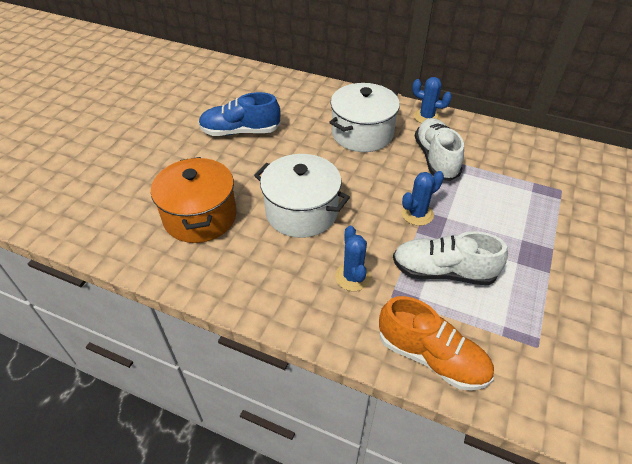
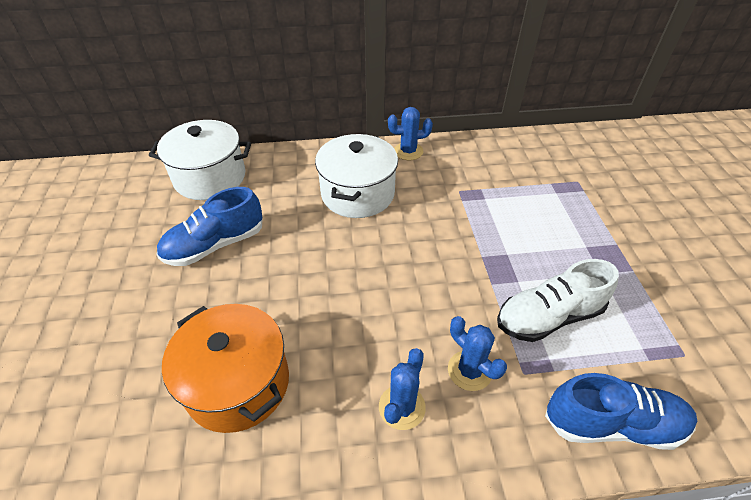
camera: 30 degrees left, 0 degrees up
white pot [254,154,350,238] -> white pot moved to [149,120,251,200]
orange shoe [379,296,494,391] -> blue shoe [545,373,697,450]
blue cactus [402,171,444,226] -> blue cactus moved to [379,348,426,430]
white shoe [415,118,464,181] -> none

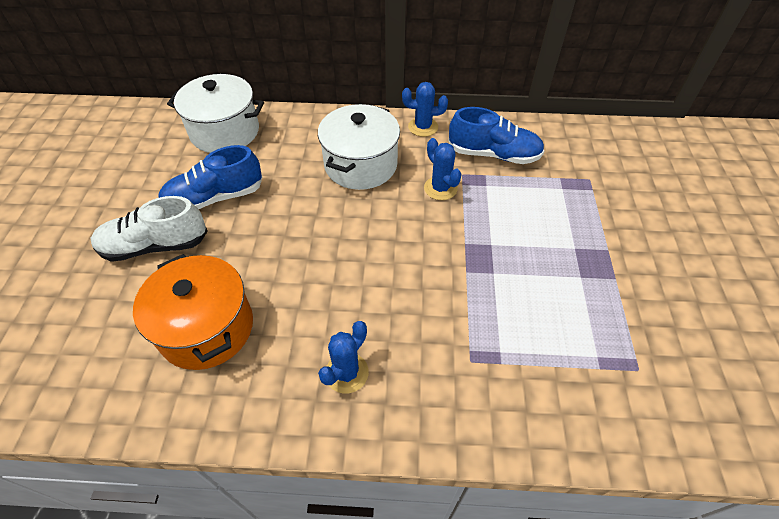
camera: 10 degrees right, 5 degrees up
blue cactus [448,316,507,391] -> blue cactus moved to [424,138,462,200]
white shoe [497,259,619,342] -> white shoe moved to [91,196,207,262]
blue shoe [545,373,697,450] -> blue shoe moved to [448,107,544,164]

